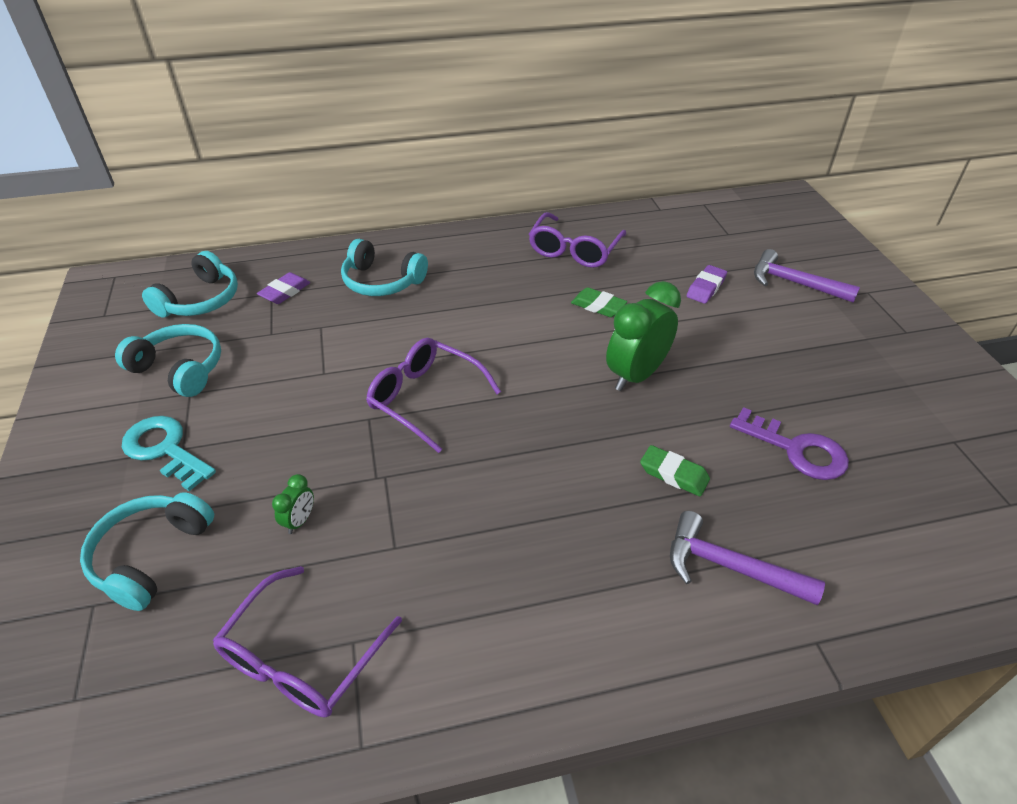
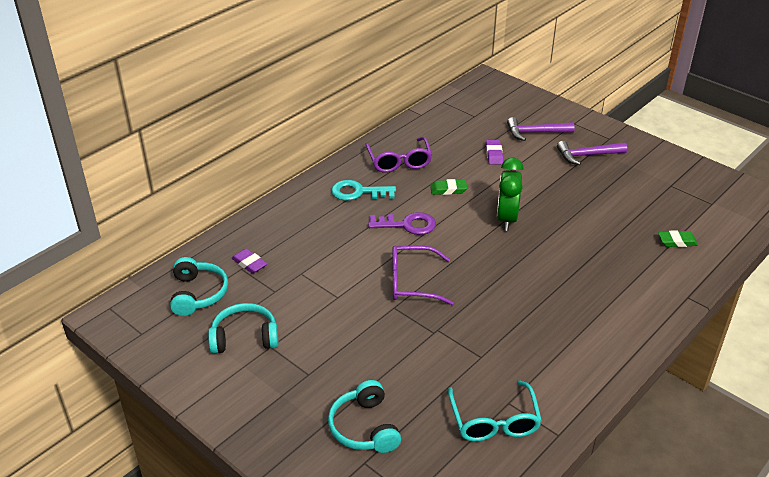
camera: 35 degrees left, 5 degrees down
turquoise key [122,416,216,491] -> turquoise key moved to [331,180,396,201]
purple glasses [213,566,402,718] -> turquoise glasses [448,381,542,442]
purple eraser [257,272,310,304] -> purple eraser turned 45 degrees counterclockwise [232,248,267,274]
green clock [272,474,314,534] -> none
turquoise headphones [341,239,428,296] -> none
green eraser [640,445,710,496] -> green eraser moved to [658,230,698,247]
purple hammer [670,511,825,605] -> purple hammer moved to [557,141,627,165]
purple key [730,407,849,480] -> purple key moved to [368,212,436,235]

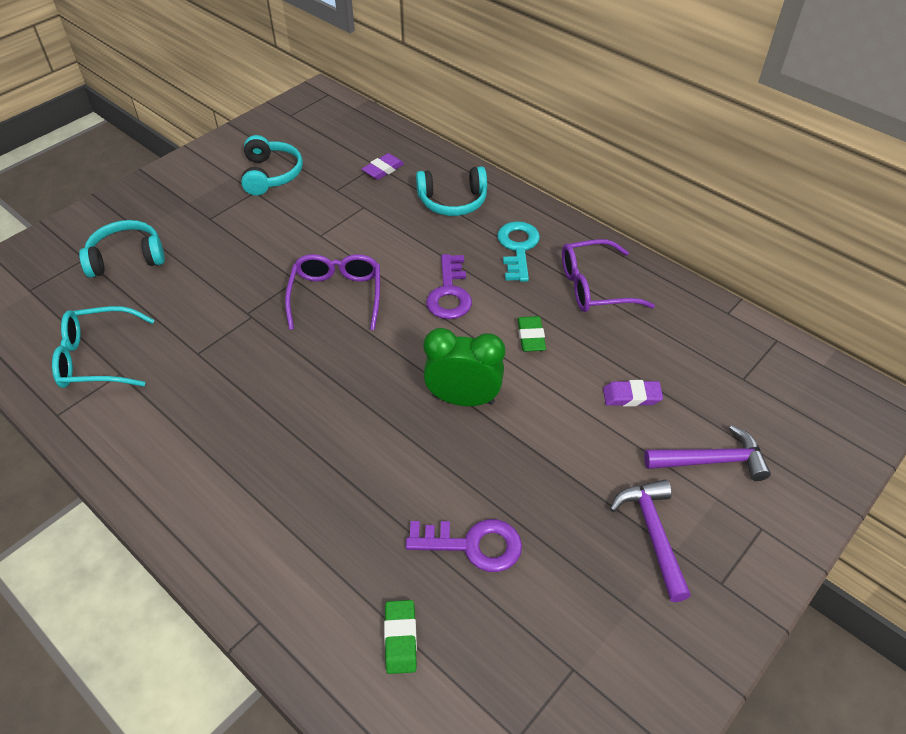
camera: 90 degrees right, 10 degrees up
turquoise headphones [170,257,228,316] -> turquoise headphones moved to [416,166,487,216]
purple hammer [507,117,575,141] -> purple hammer turned 90 degrees clockwise [644,425,771,481]
none -> purple key [406,519,522,572]

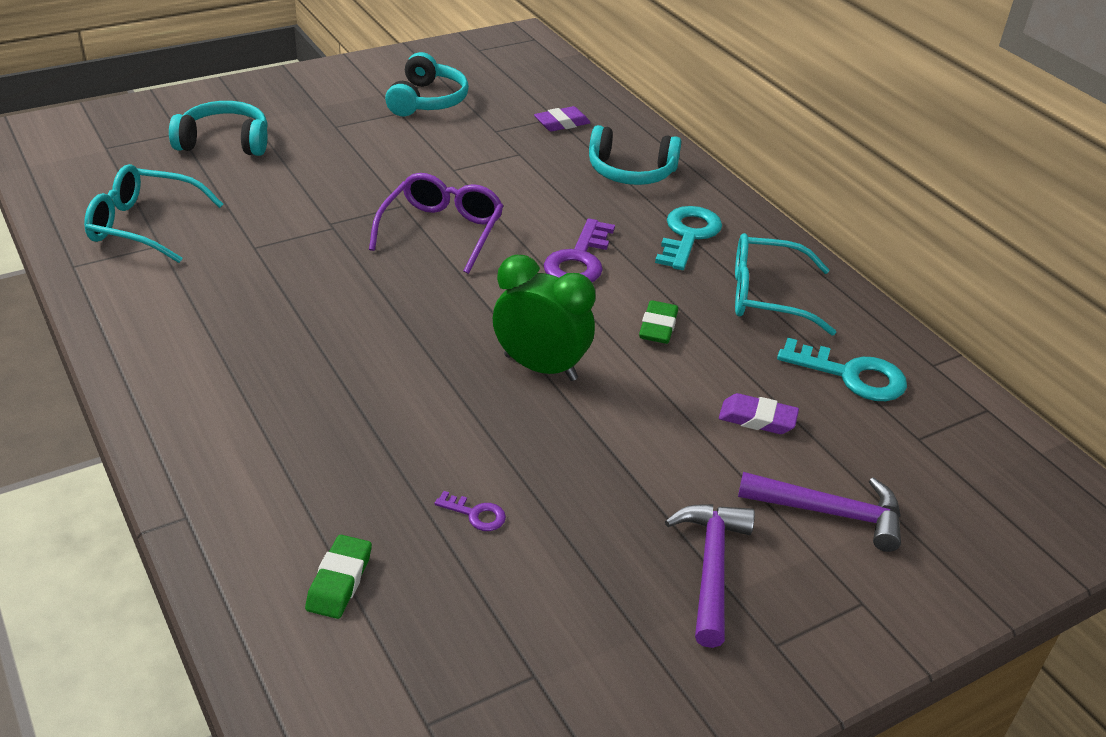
camera: 15 degrees right, 10 degrees down
purple key [406,519,522,572] -> purple key [434,491,506,531], size x0.49
purple glasses [562,239,655,312] -> turquoise glasses [735,233,836,335]
none -> turquoise key [777,338,907,401]

